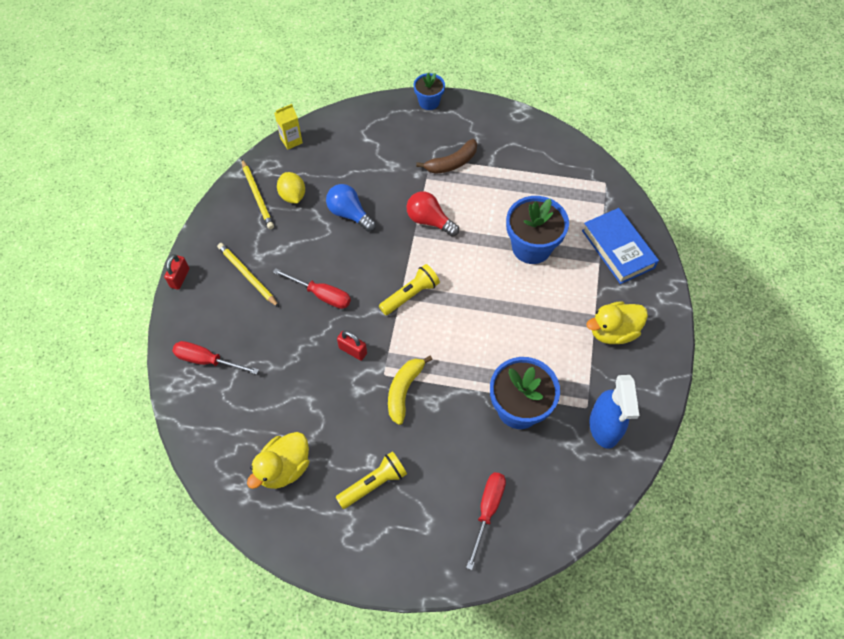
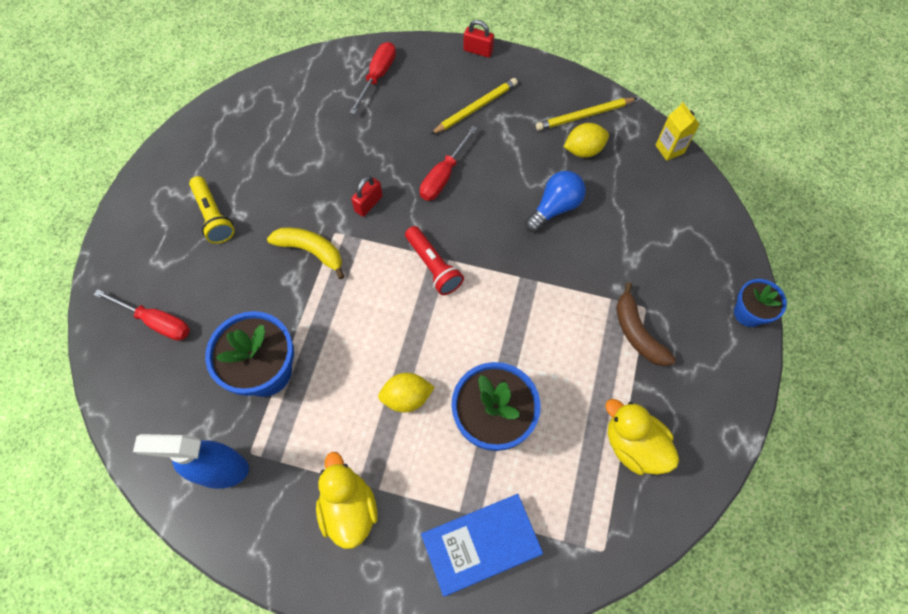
camera: 95 degrees right, 5 degrees up
yellow duck [247,432,309,489] -> yellow duck moved to [605,399,679,475]
yellow flashlight [379,264,440,315] -> red flashlight [405,226,464,295]
red light bulb [407,191,459,236] -> none
none -> yellow lemon [378,373,435,412]

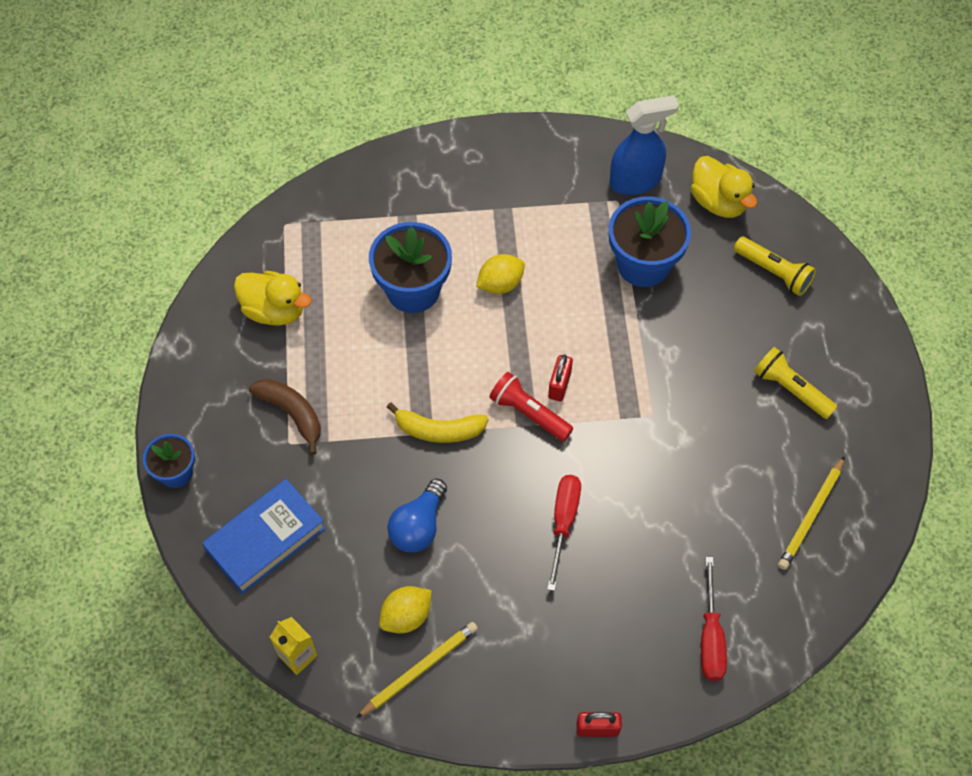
camera: 160 degrees right, 5 degrees down
red screwdriver [94,289,190,341] -> yellow flashlight [734,237,816,296]
yellow banana [267,227,345,279] -> yellow banana moved to [387,402,489,443]
yellow duck [316,452,378,549] -> yellow duck moved to [691,156,757,218]
red padlock [351,176,383,217] -> red padlock moved to [548,355,573,401]
blue book [421,494,543,597] -> blue book moved to [202,479,326,594]
yellow pencil [430,78,518,135] -> yellow pencil moved to [778,456,845,570]

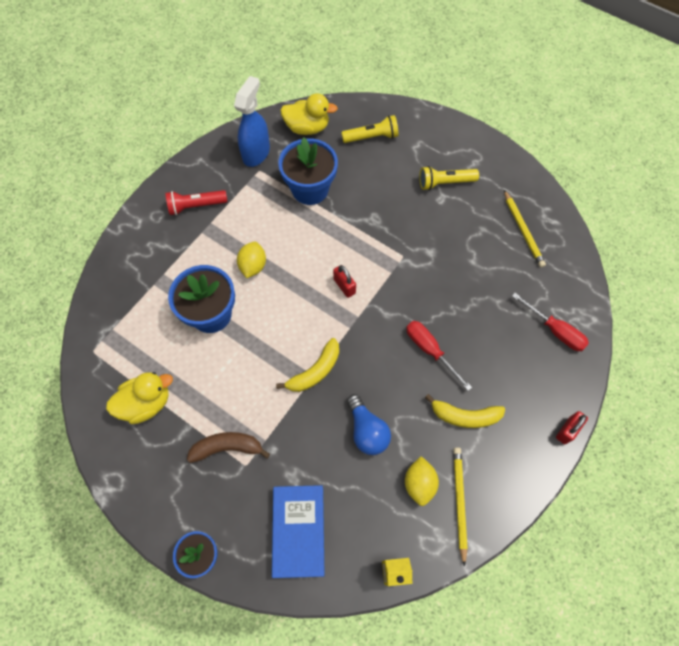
camera: 50 degrees left, 5 degrees up
red flashlight [489,372,573,441] -> red flashlight moved to [166,190,227,215]
none -> yellow banana [425,394,505,428]

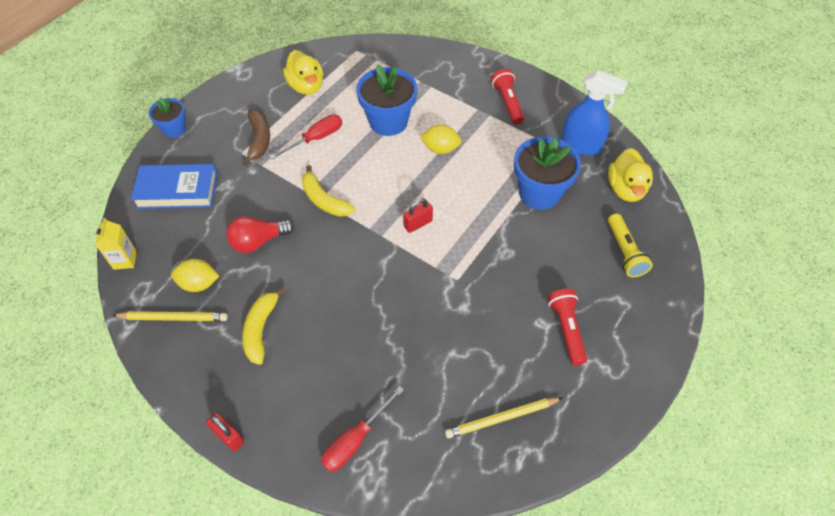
camera: 90 degrees right, 10 degrees down
blue light bulb [347,394,391,455] -> red light bulb [226,216,294,253]
red screwdriver [406,321,472,391] -> red screwdriver moved to [269,115,342,159]
yellow flashlight [419,166,479,190] -> red flashlight [548,289,587,365]

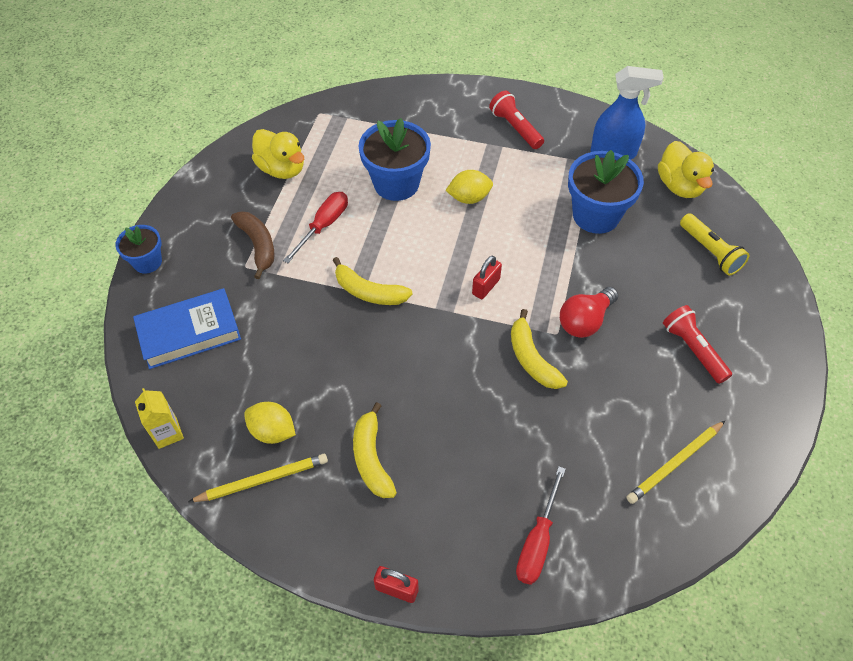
camera: 20 degrees left, 0 degrees up
yellow lemon [171,259,219,292] -> yellow lemon turned 45 degrees clockwise [244,402,296,444]
red light bulb [226,216,294,253] -> red light bulb moved to [560,287,619,338]
none -> yellow banana [511,309,568,389]

